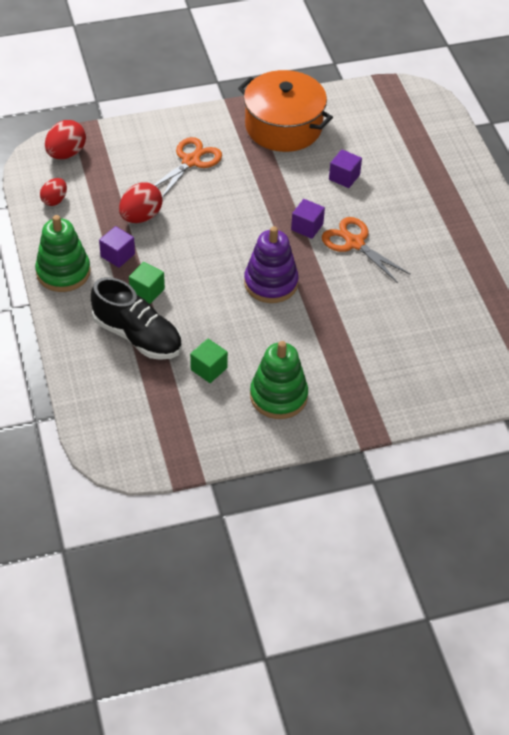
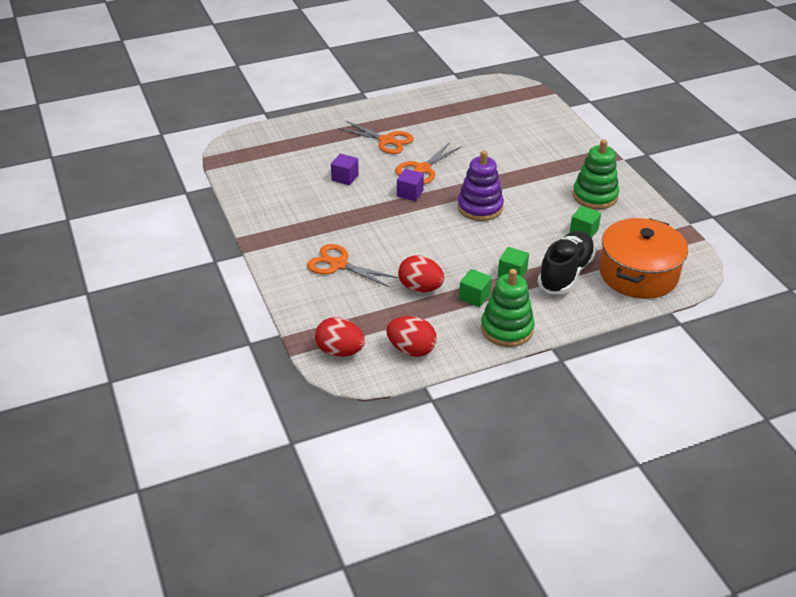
camera: 95 degrees left, 10 degrees down
red egg [40,178,67,206] -> red egg [386,316,437,357], size x1.55
purple cube [99,226,135,268] -> green cube [459,269,492,307]
orange pot [238,70,333,152] -> orange pot moved to [599,218,688,299]
none -> orange scissors [338,121,414,154]

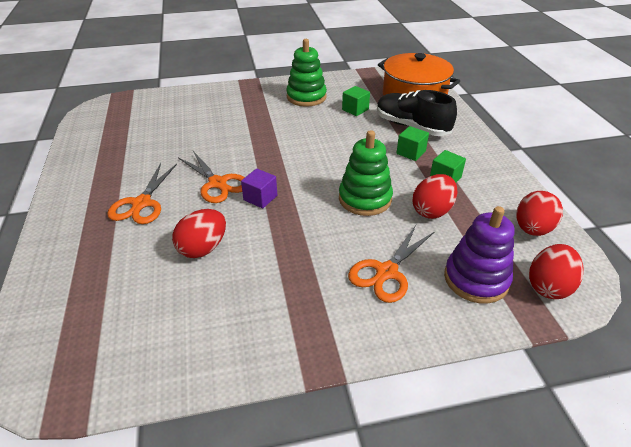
camera: 80 degrees left, 0 degrees up
purple cube [331,154,359,185] -> red egg [172,209,226,258]
orange scissors [338,121,414,154] -> orange scissors turned 150 degrees clockwise [107,163,177,224]
purple stacking toy [457,150,504,221] -> purple stacking toy moved to [444,206,515,303]
green stacking toy [481,269,535,347] -> green stacking toy moved to [339,130,393,216]

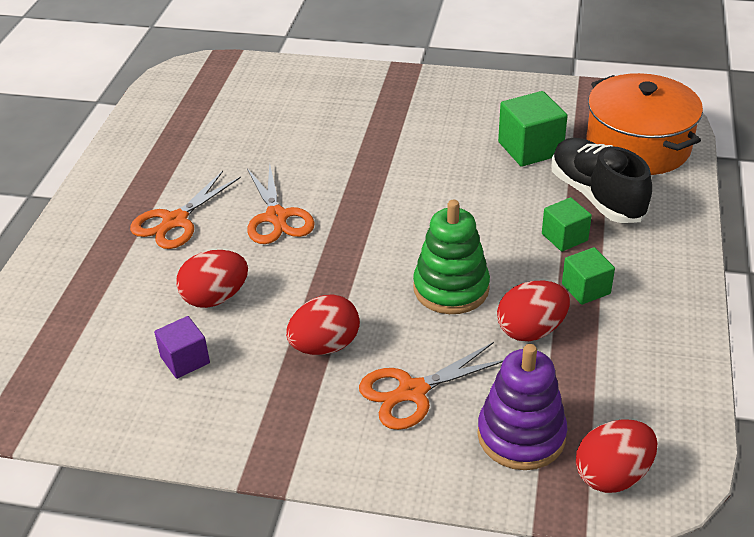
camera: 25 degrees right, 0 degrees up
purple cube [241,169,277,208] -> purple cube moved to [154,316,210,379]
green stacking toy [286,39,327,106] -> none
green cube [342,86,370,116] -> green cube [498,91,568,167], size x1.60
red egg [516,191,563,236] -> red egg moved to [286,294,360,355]

